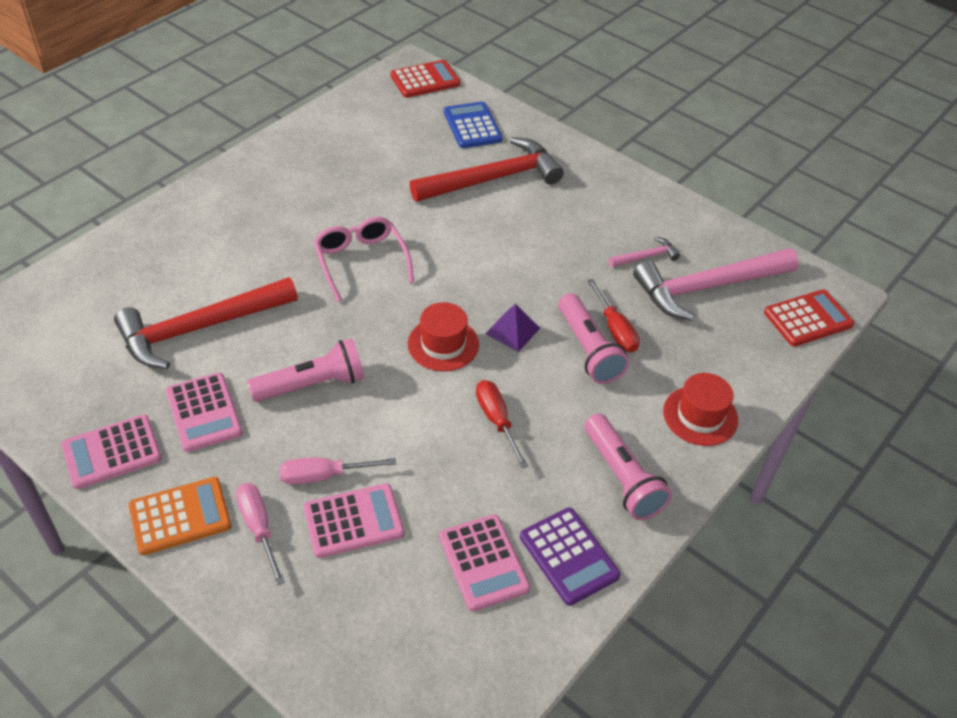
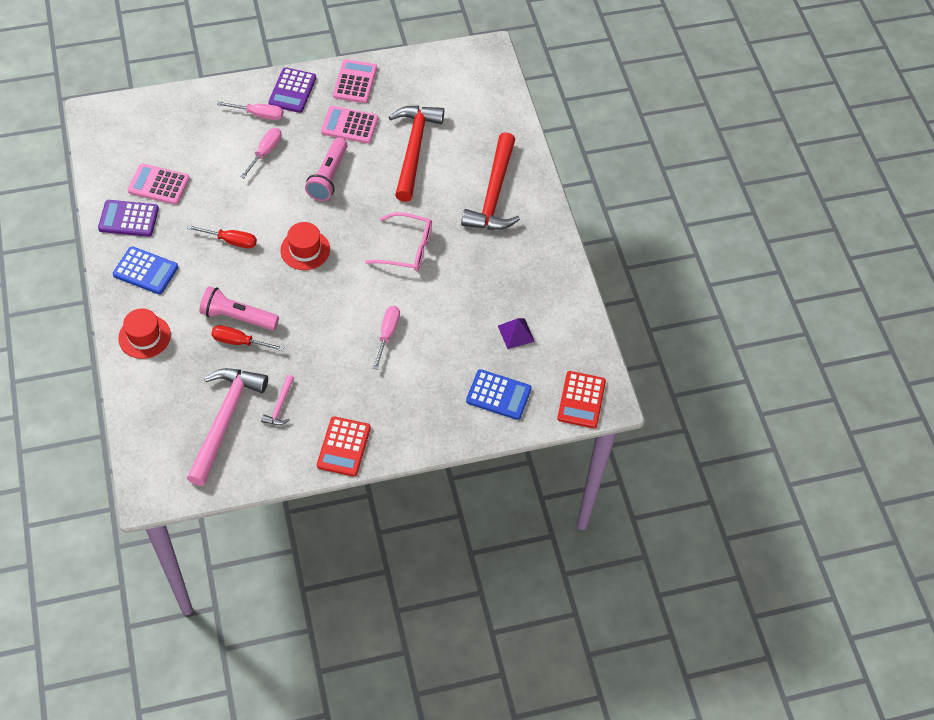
camera: 125 degrees right, 10 degrees up
orange calculator [129,477,231,555] -> purple calculator [268,67,316,113]
pink calculator [304,483,404,558] -> none
red hammer [409,137,564,202] -> red hammer moved to [461,132,520,230]
purple pyramid [485,303,540,352] -> purple pyramid moved to [498,318,535,349]
pink flashlight [585,413,672,520] -> blue calculator [113,247,178,294]
red calculator [764,289,854,347] -> red calculator moved to [317,416,371,477]
none -> pink screwdriver [373,306,400,369]

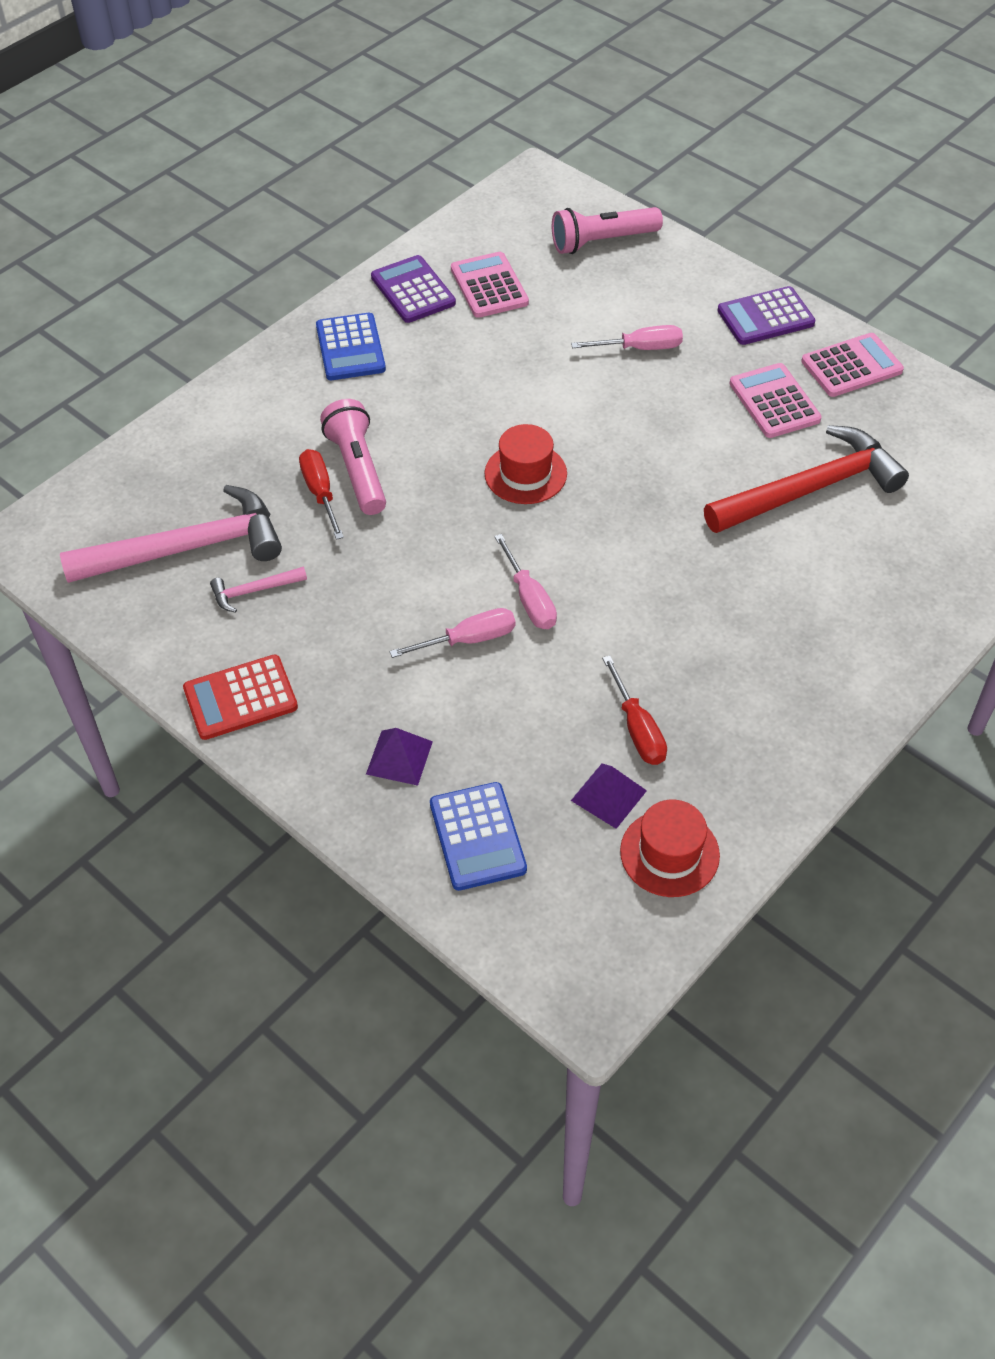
camera: 60 degrees right, 5 degrees down
red hat [118,308,171,359] -> red hat moved to [620,800,720,897]
red screwdriver [187,225,257,249] -> red screwdriver moved to [602,655,667,765]
pink screwdriver [217,101,283,120] -> pink screwdriver moved to [494,534,557,629]
pink flashlight [305,137,348,201] -> pink flashlight moved to [552,207,663,254]
pink glasses [365,212,432,271] -> none
red hammer [461,132,520,230] -> none
red calculator [557,371,606,428] -> none
none -> purple pyramid [366,728,433,786]

